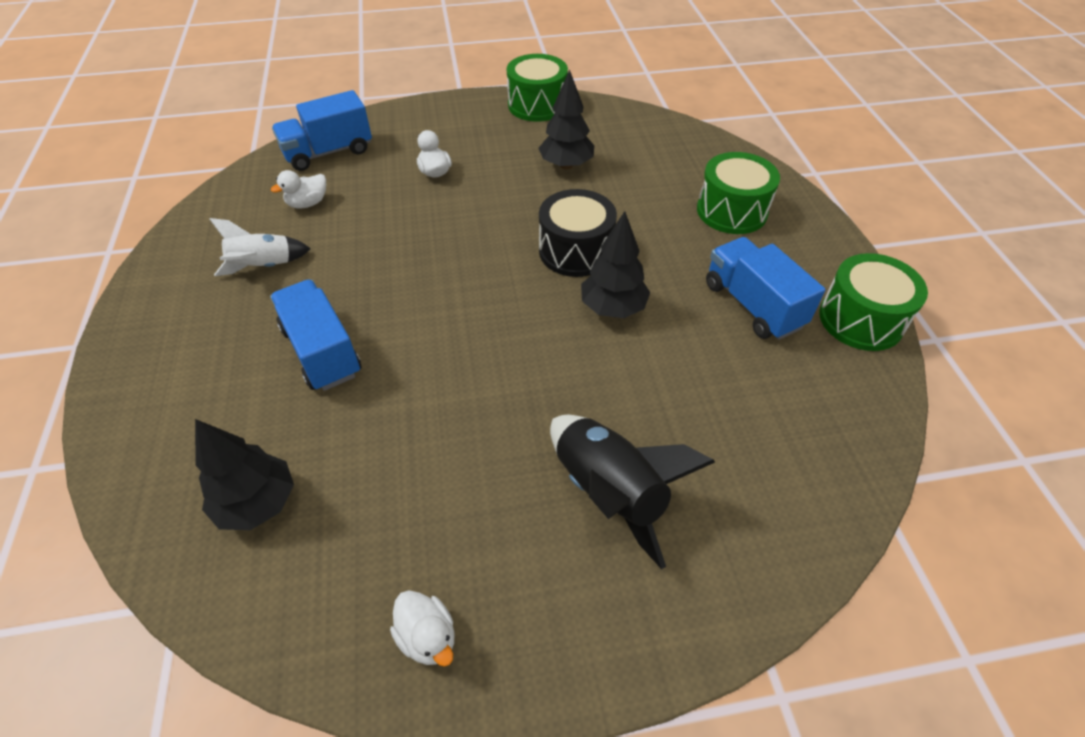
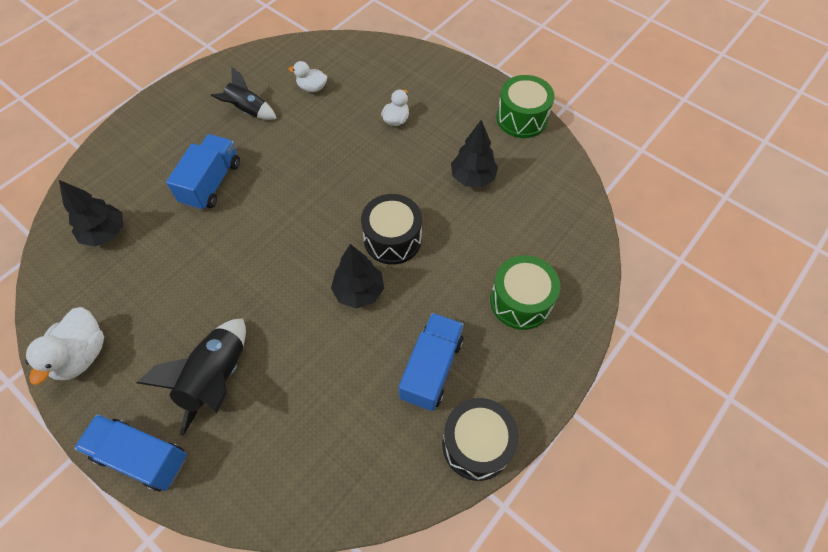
camera: 50 degrees right, 10 degrees up
white rocket [209,218,311,276] -> black rocket [211,67,277,120]
blue truck [272,90,372,171] -> blue truck moved to [74,414,187,491]
white duck [390,590,455,667] -> white duck [25,307,104,385], size x1.65
green drum [819,253,928,351] -> black drum [442,398,519,481]

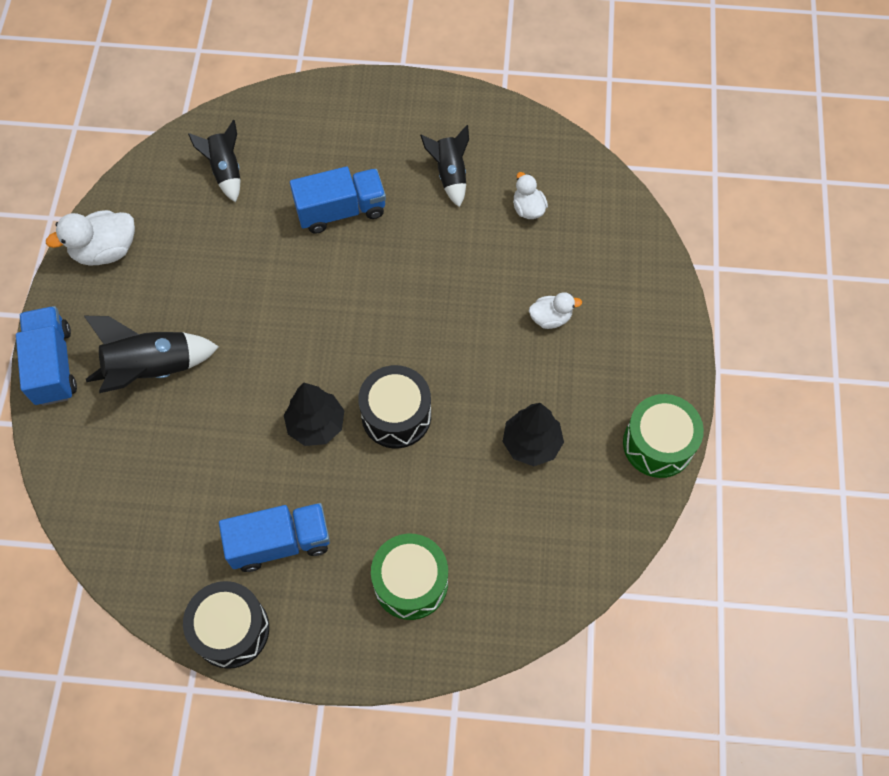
camera: 55 degrees right, 5 degrees up
black tree [59,180,124,247] -> black rocket [188,120,240,202]

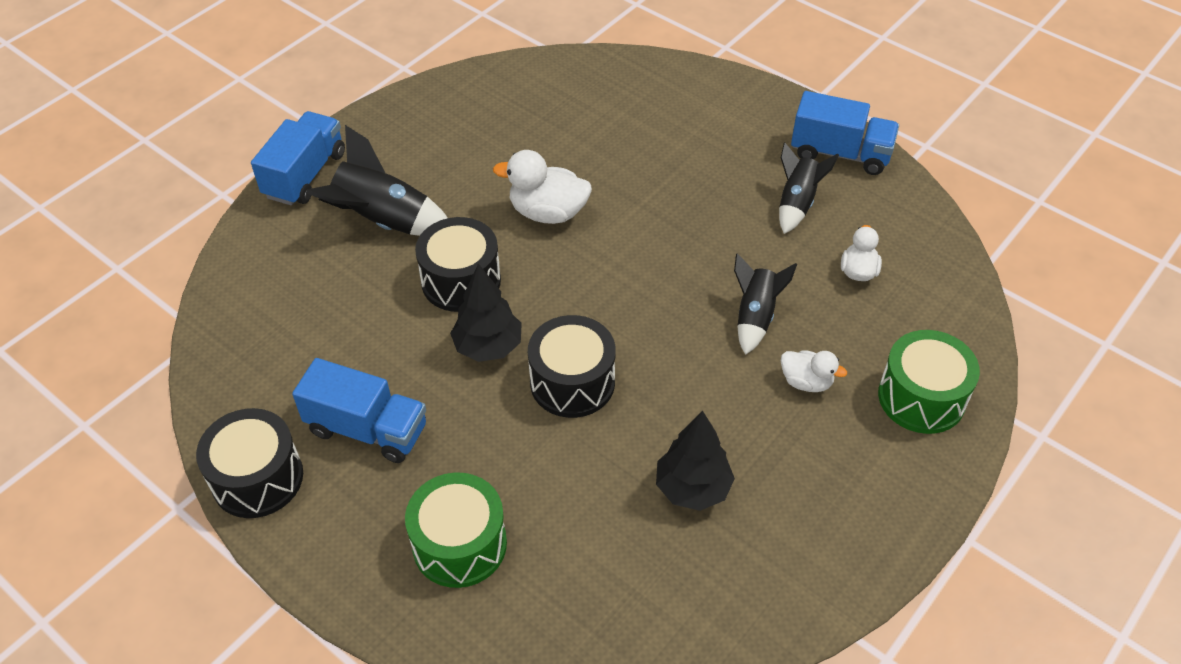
camera: 35 degrees right, 15 degrees down
white duck [46,210,135,266] -> white duck moved to [493,150,592,224]
black rocket [188,120,240,202] -> black rocket moved to [734,253,797,355]
blue truck [290,167,386,234] -> blue truck moved to [791,91,899,175]
green drum [623,394,704,478] -> green drum moved to [878,330,980,434]
none -> black drum [415,217,501,312]

